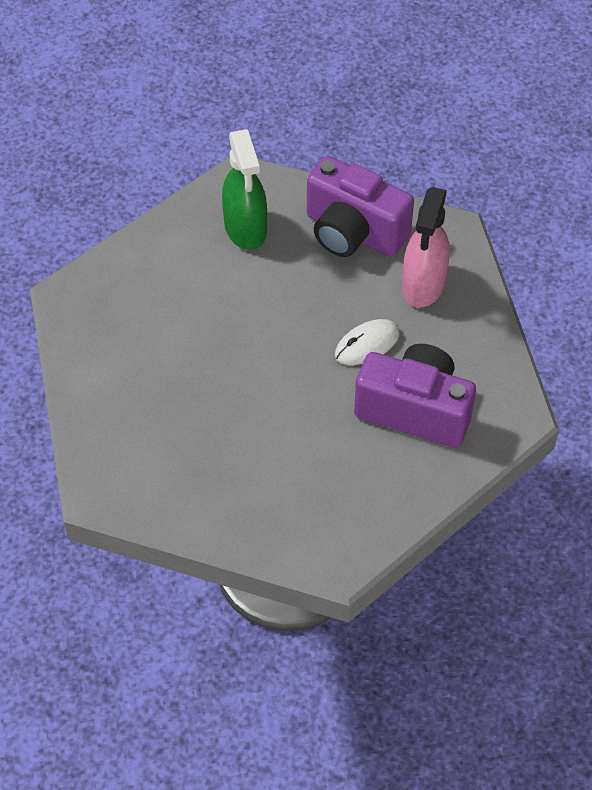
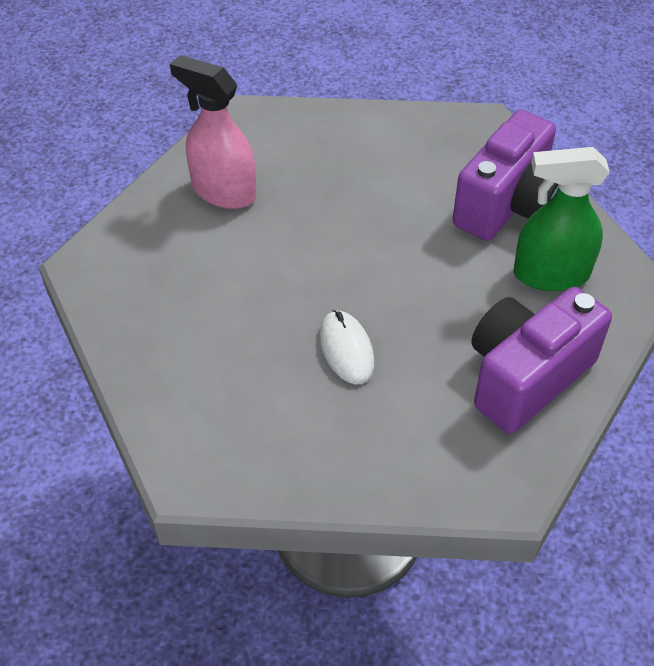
camera: 105 degrees right, 5 degrees down
purple camera [354,344,476,448] -> purple camera moved to [453,110,559,241]
pink spray bottle [402,187,450,308] -> pink spray bottle moved to [170,55,256,209]

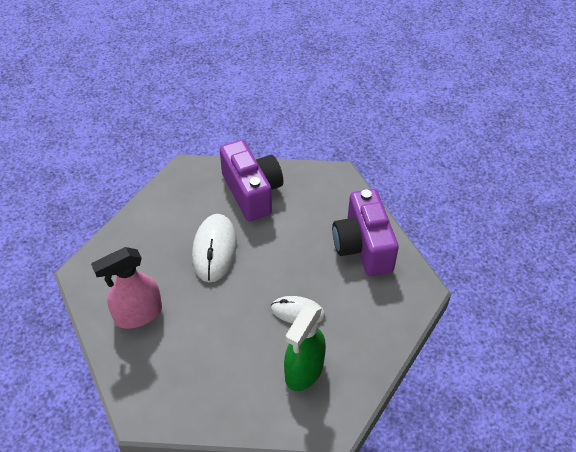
camera: 60 degrees left, 0 degrees up
green spray bottle [513,147,610,291] -> green spray bottle moved to [284,303,326,391]
none -> white mouse [192,214,237,283]

